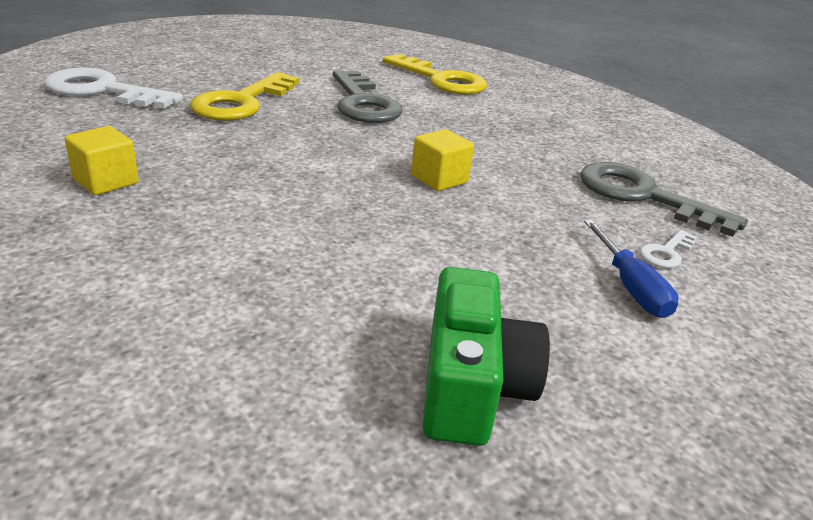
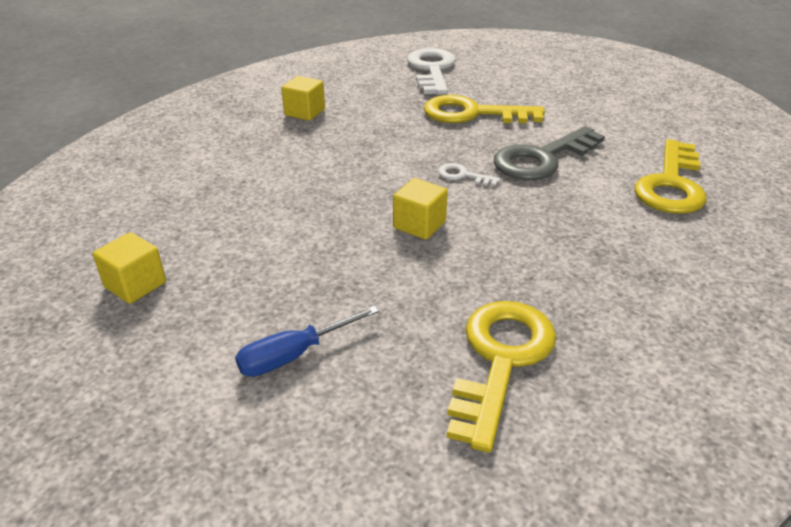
camera: 75 degrees right, 5 degrees up
green camera [422,267,550,446] -> yellow cube [93,232,166,304]
grey key [580,162,748,237] -> yellow key [447,301,556,453]
white key [640,230,696,268] -> white key moved to [438,163,501,186]

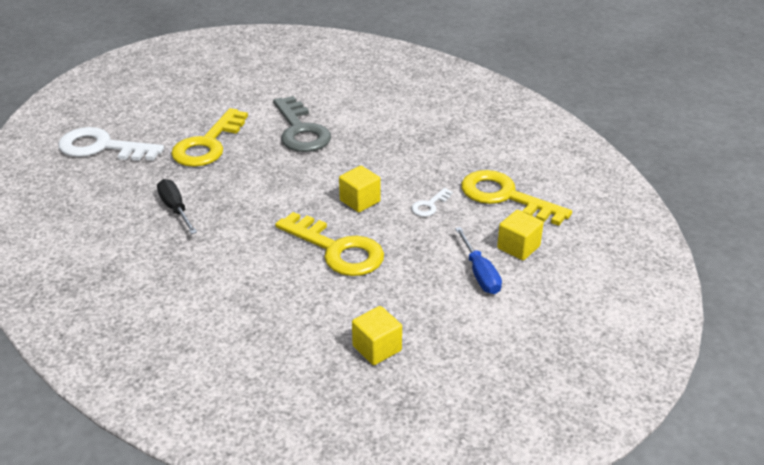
camera: 75 degrees left, 0 degrees up
yellow cube [281,76,325,121] -> yellow cube moved to [497,210,544,260]
white key [438,163,501,186] -> white key moved to [411,188,453,217]
yellow key [634,139,707,214] -> yellow key moved to [275,212,384,276]
none -> black screwdriver [157,179,197,234]

